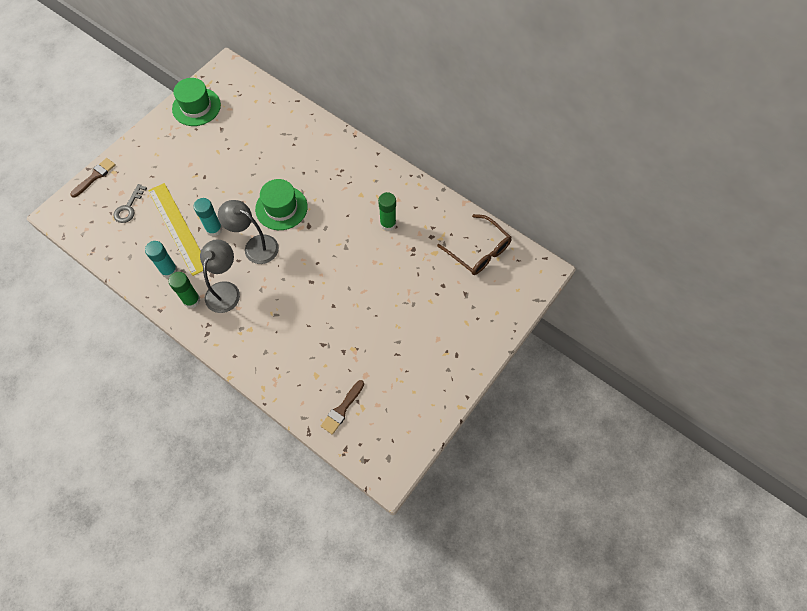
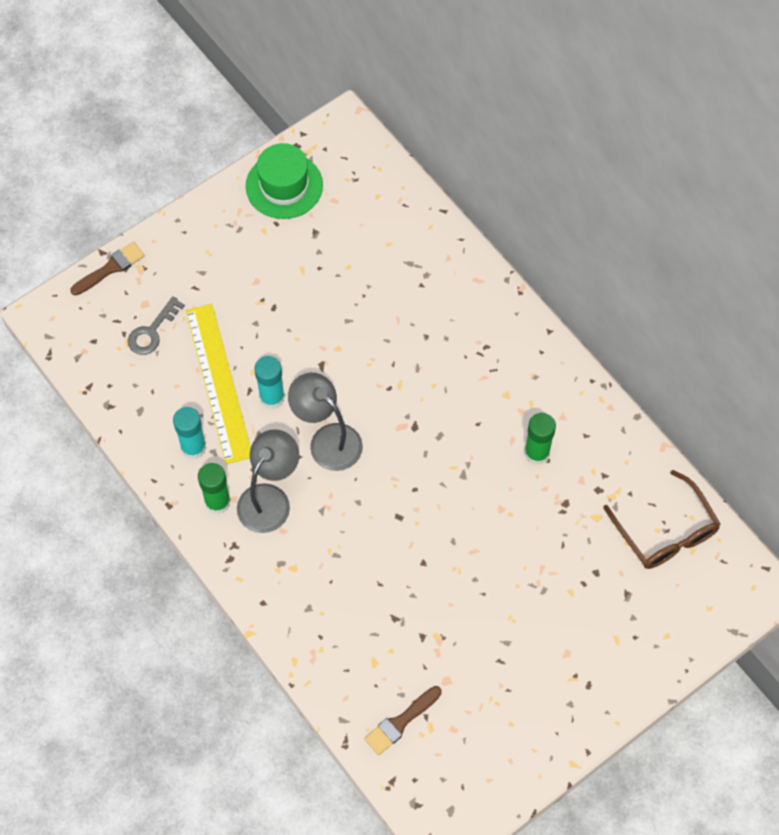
camera: 15 degrees right, 0 degrees up
green hat [255,179,308,230] -> none

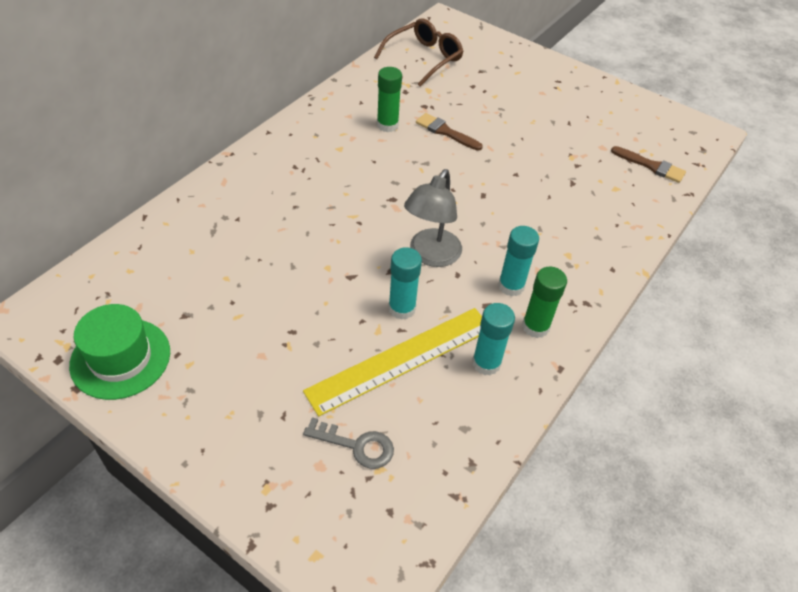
camera: 110 degrees left, 15 degrees down
brown brush [70,242,145,295] -> brown brush moved to [416,113,483,151]
grey lamp [237,429,299,533] -> turquoise glue stick [498,226,539,296]

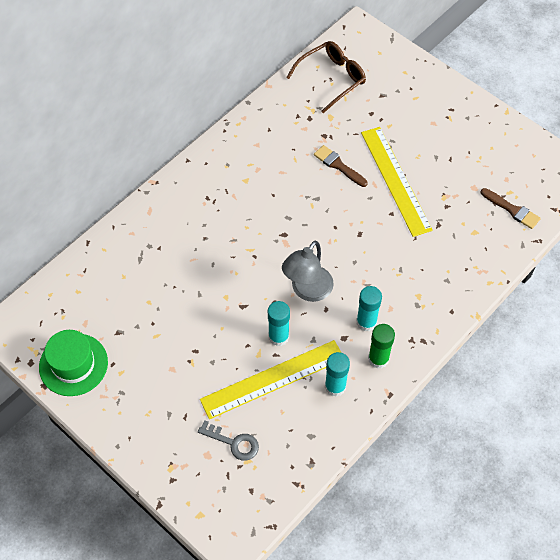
camera: 10 degrees right, 10 degrees up
green glue stick [377,67,402,132] -> none
none -> yellow ruler [361,127,433,237]

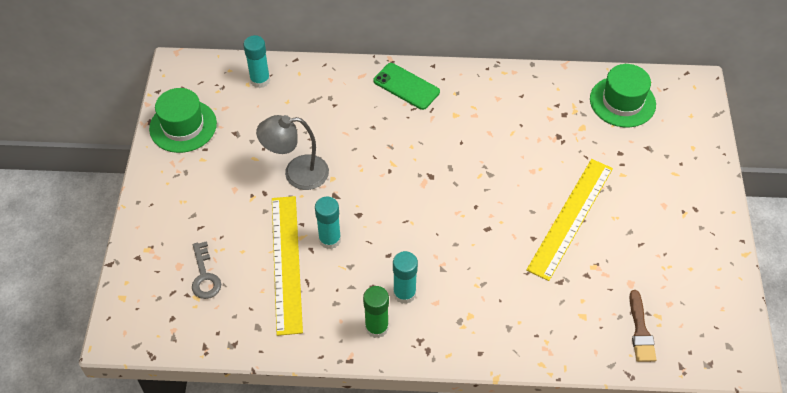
camera: 50 degrees right, 5 degrees down
yellow ruler [200,340,341,419] -> yellow ruler turned 60 degrees clockwise [272,196,303,336]
grey lamp [282,241,334,302] -> grey lamp moved to [256,115,329,190]
brown glasses [286,41,366,113] -> green hat [590,64,656,127]
brown brush [314,145,368,187] -> none
turquoise glue stick [325,352,350,397] -> turquoise glue stick moved to [243,35,270,88]
none -> green phone [374,63,440,110]

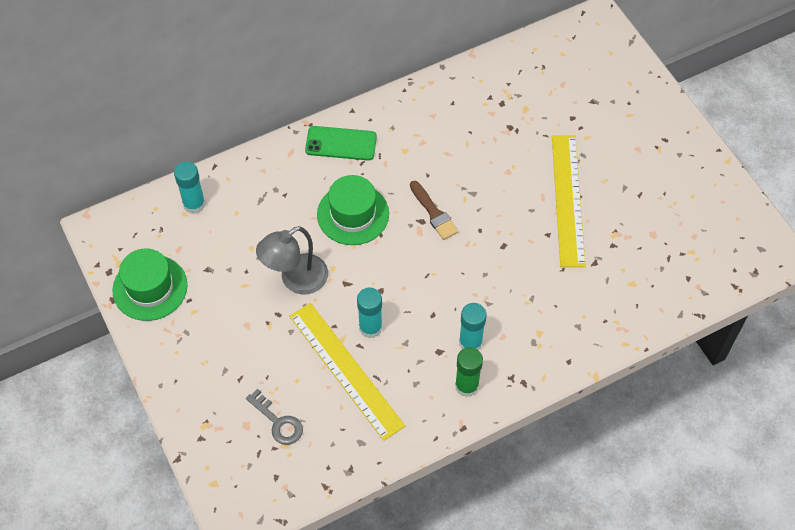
camera: 30 degrees left, 5 degrees up
green hat [590,64,656,127] -> green hat moved to [317,175,389,245]
brown brush [629,290,657,362] -> brown brush moved to [410,181,459,240]

